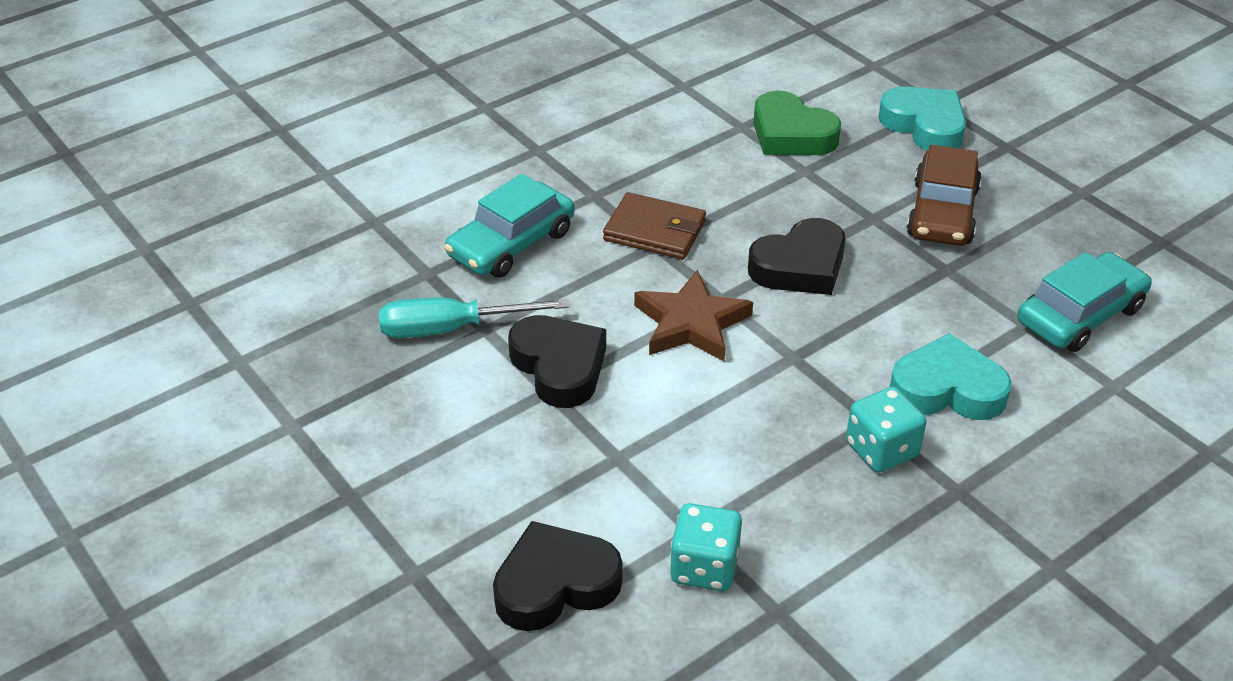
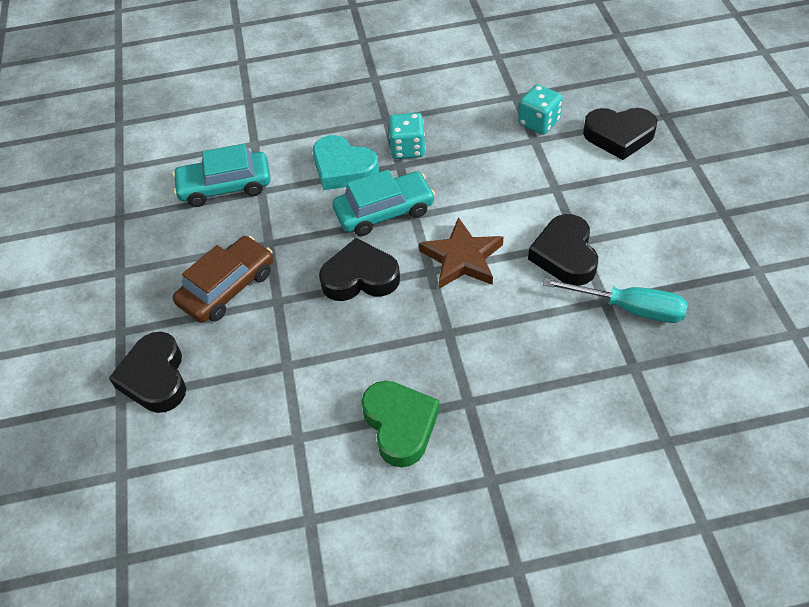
camera: 150 degrees left, 10 degrees up
turquoise car [444,174,575,278] -> turquoise car moved to [332,170,435,236]
brown wallet [603,192,706,259] -> none
green heart [753,91,841,155] -> green heart moved to [361,381,440,467]
turquoise heart [878,86,966,151] -> black heart [109,332,186,413]

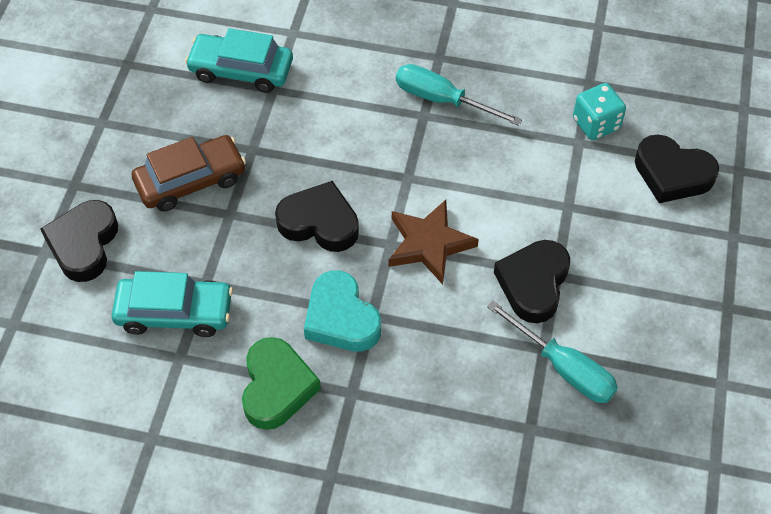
camera: 20 degrees right, 5 degrees up
turquoise heart [313,135,379,190] -> turquoise heart moved to [304,270,381,352]
turquoise car [332,170,435,236] -> turquoise car moved to [111,271,233,337]
turquoise dice [388,113,426,159] -> turquoise screwdriver [396,64,522,126]

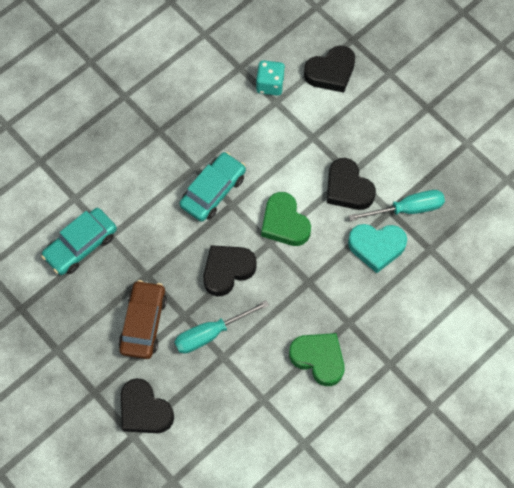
camera: 55 degrees left, 10 degrees up
turquoise car [111,271,233,337] -> turquoise car moved to [179,152,246,222]
turquoise heart [304,270,381,352] -> turquoise heart moved to [348,224,407,273]
brown star [389,200,479,285] -> green heart [261,192,311,246]
turquoise screwdriver [396,64,522,126] -> turquoise screwdriver moved to [174,300,269,354]

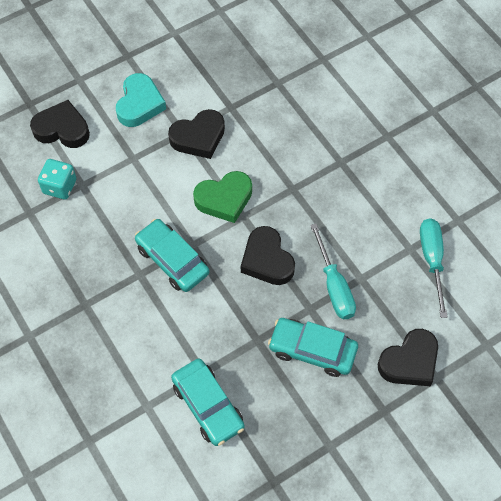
camera: 80 degrees left, 5 degrees down
brown car [119,280,167,359] -> turquoise car [268,318,358,377]
green heart [289,333,345,386] -> none
black heart [304,46,355,93] -> black heart turned 60 degrees counterclockwise [30,100,90,148]
turquoise heart [348,224,407,273] -> turquoise heart moved to [116,73,166,127]
turquoise screwdriver [349,190,445,221] -> turquoise screwdriver moved to [420,218,447,318]

